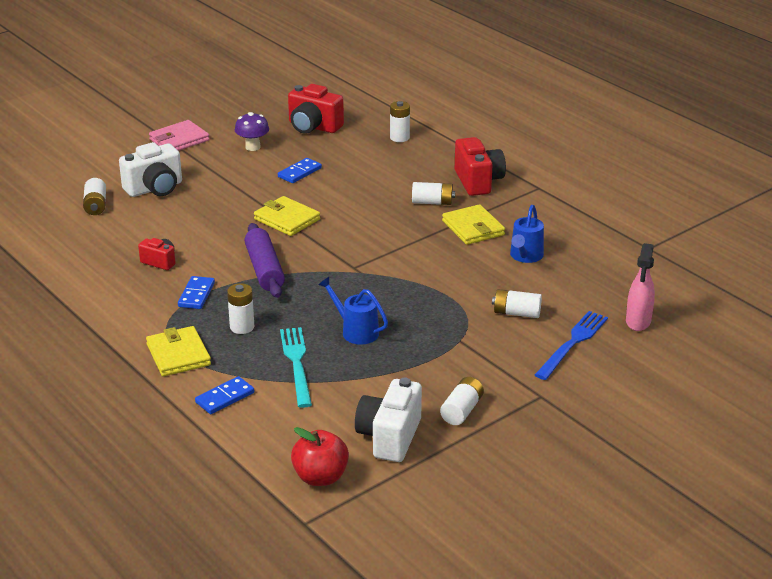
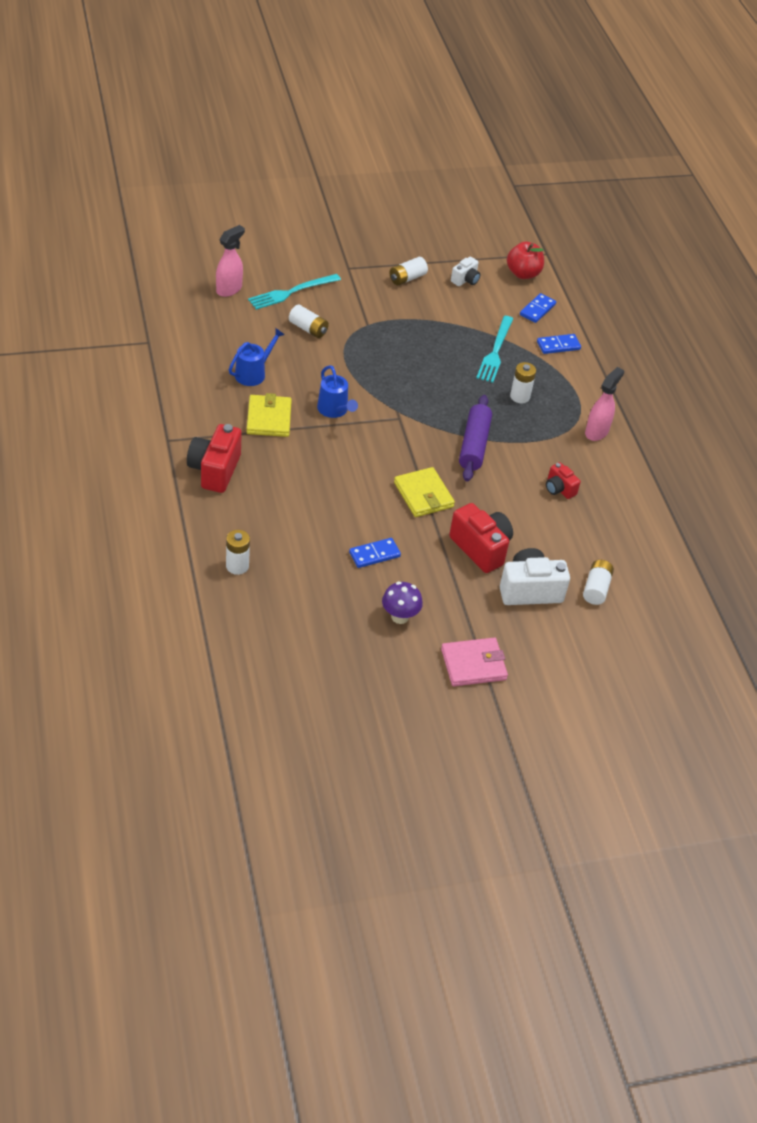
camera: 160 degrees left, 15 degrees up
yellow wallet [146,326,211,376] -> none
blue domino [178,276,215,309] -> blue domino moved to [520,293,556,323]
red camera [288,84,344,134] -> red camera moved to [449,503,513,573]
blue watering can [318,277,388,345] -> blue watering can moved to [317,365,358,418]
white camera [355,378,422,462] -> white camera [451,257,481,286], size x0.56
white battery [412,182,455,205] -> none
blue fork [535,311,608,380] -> turquoise fork [248,274,341,310]
none -> pink spray bottle [585,367,624,441]

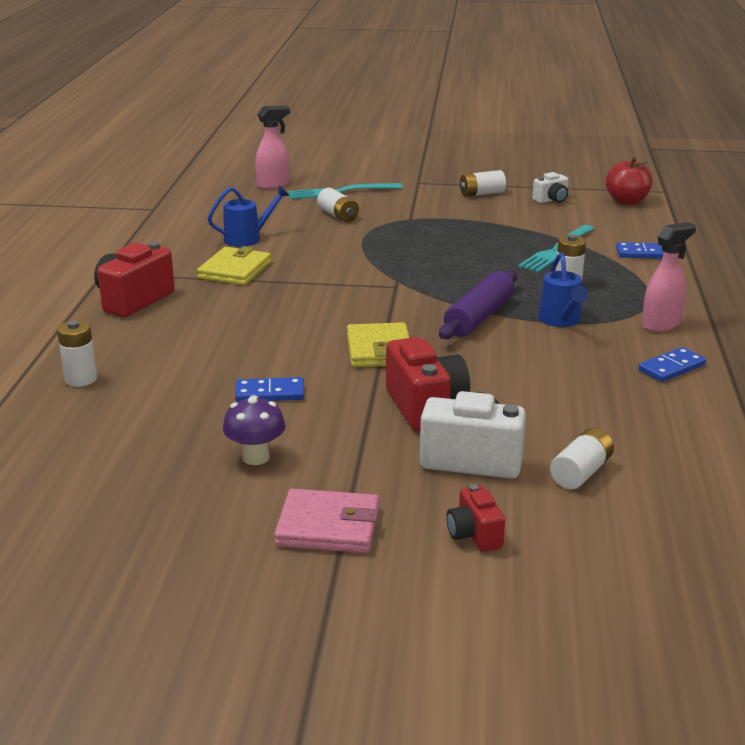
camera: 25 degrees right, 20 degrees down
blue watering can [317,365,358,418] -> blue watering can moved to [538,252,588,327]
blue domino [520,293,556,323] -> blue domino moved to [638,347,706,382]
red camera [546,462,581,499] -> red camera moved to [446,484,505,552]

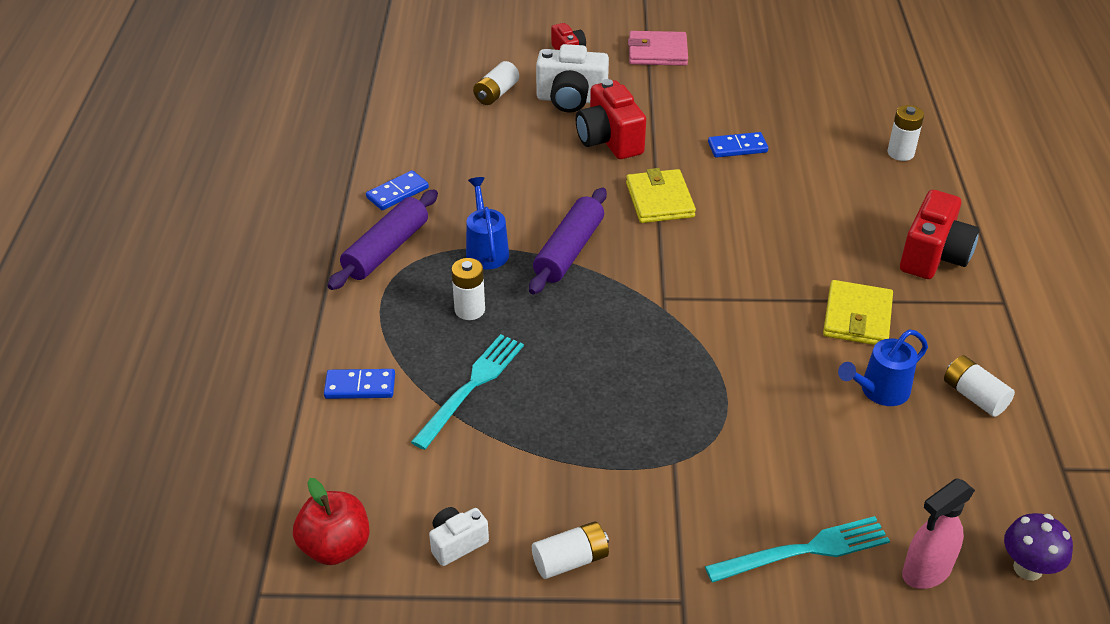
camera: 175 degrees right, 15 degrees up
purple mushroom [223,395,285,465] -> purple mushroom moved to [1004,513,1073,581]
white battery [317,188,359,222] -> white battery moved to [944,355,1015,417]
pink spray bottle [642,222,696,332] -> purple rolling pin [327,190,438,290]

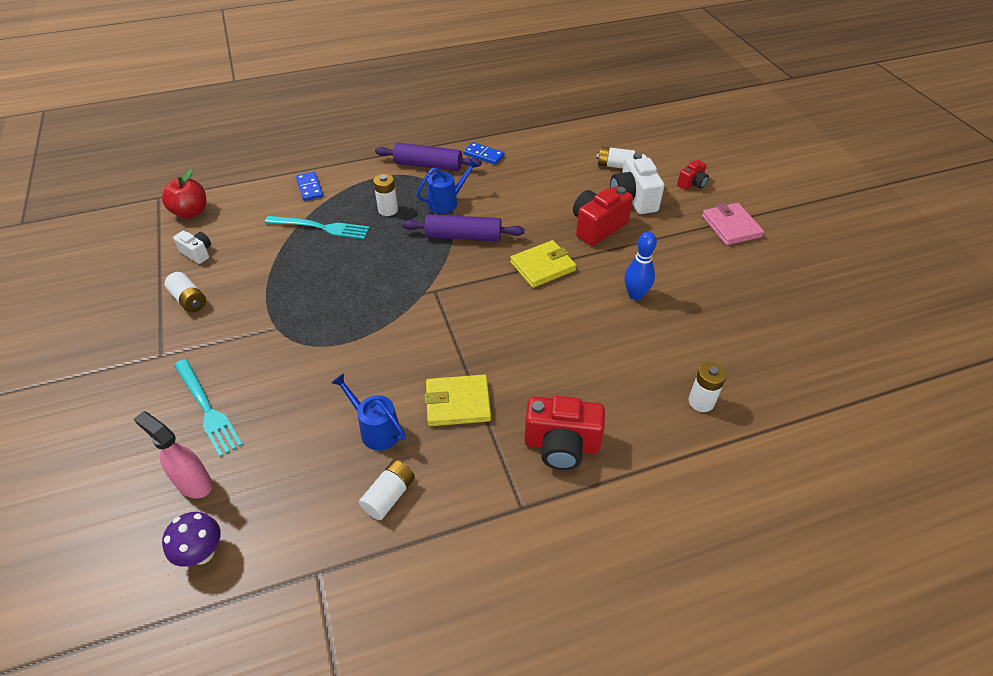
camera: 70 degrees right, 5 degrees up
blue domino [708,132,768,158] -> blue bowling pin [624,232,657,300]

